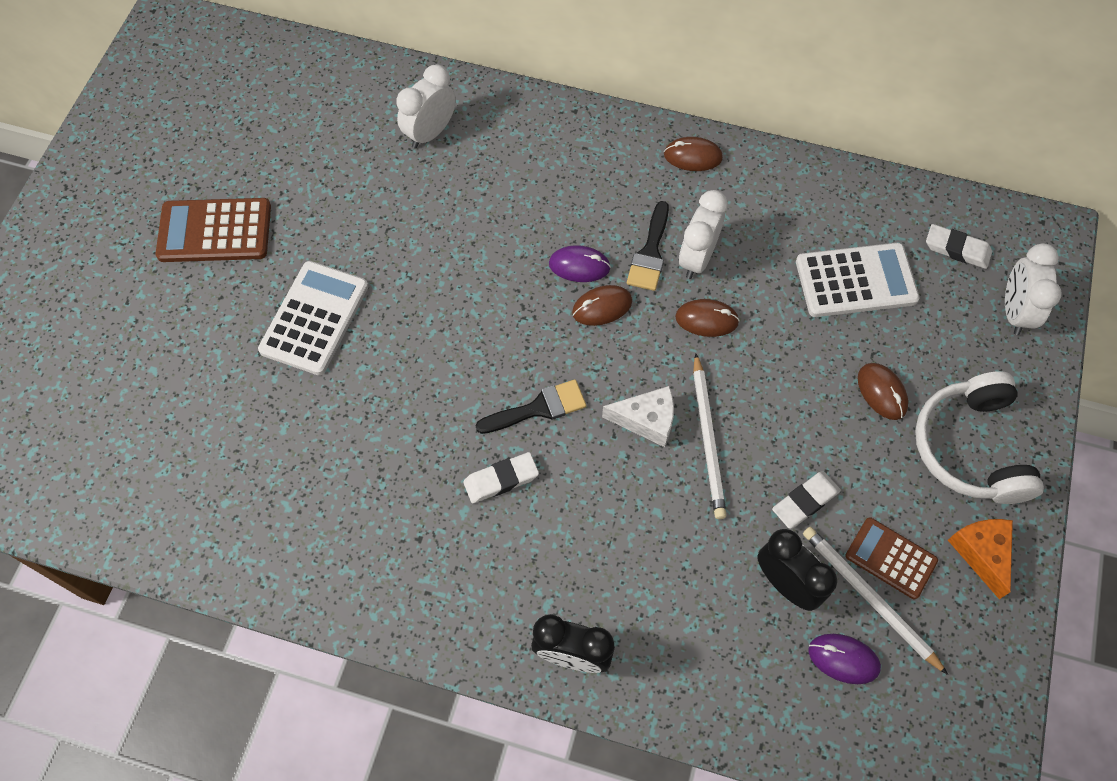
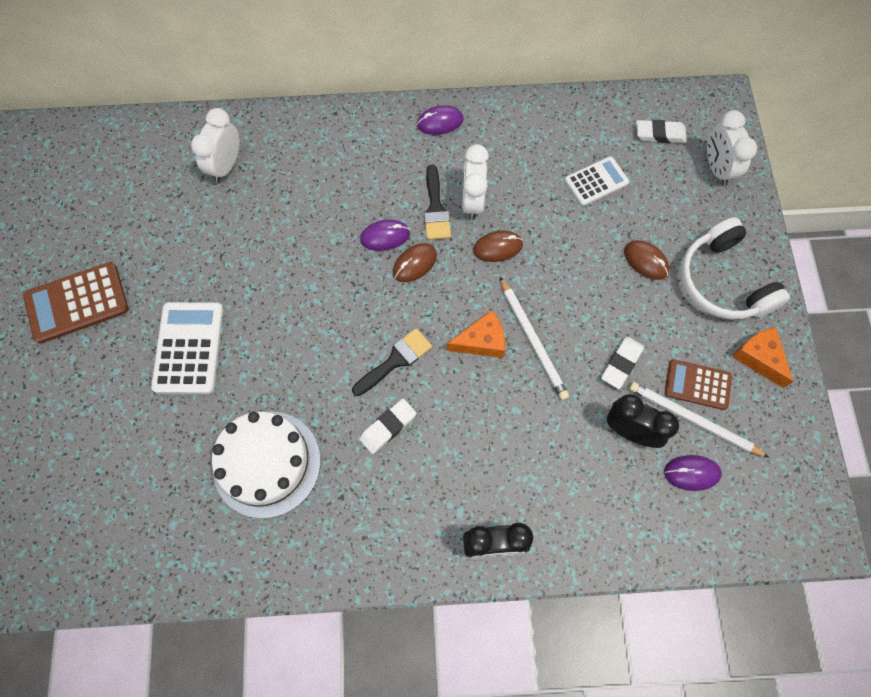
camera: 20 degrees left, 5 degrees up
white cheese [602,386,674,447] -> orange cheese [447,310,505,358]
brown mouse [664,137,723,171] -> purple mouse [417,105,464,135]
white calculator [796,243,919,317] -> white calculator [565,156,629,206], size x0.64
none -> white cake [212,411,321,519]

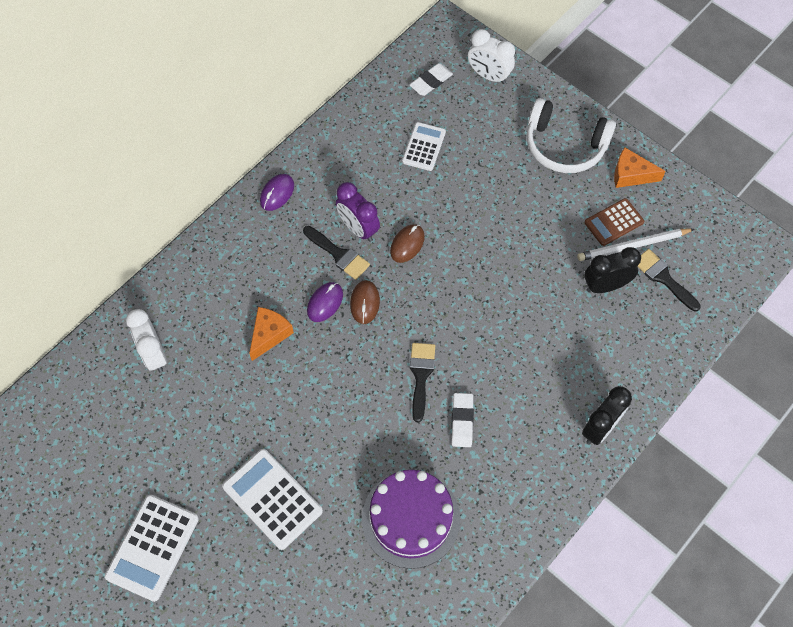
camera: 45 degrees left, 5 degrees down
brown calculator [23,262,129,344] -> white calculator [105,495,199,602]
white cake [212,411,321,519] -> purple cake [362,470,460,569]
orange cheese [447,310,505,358] -> orange cheese moved to [249,307,294,361]
white clock [462,144,489,220] -> purple clock [336,182,380,242]
white pencil [500,277,569,400] -> none
white eraser [601,336,644,389] -> none
brown mouse [624,240,670,280] -> none
purple mouse [664,455,722,491] -> black brush [637,249,701,311]

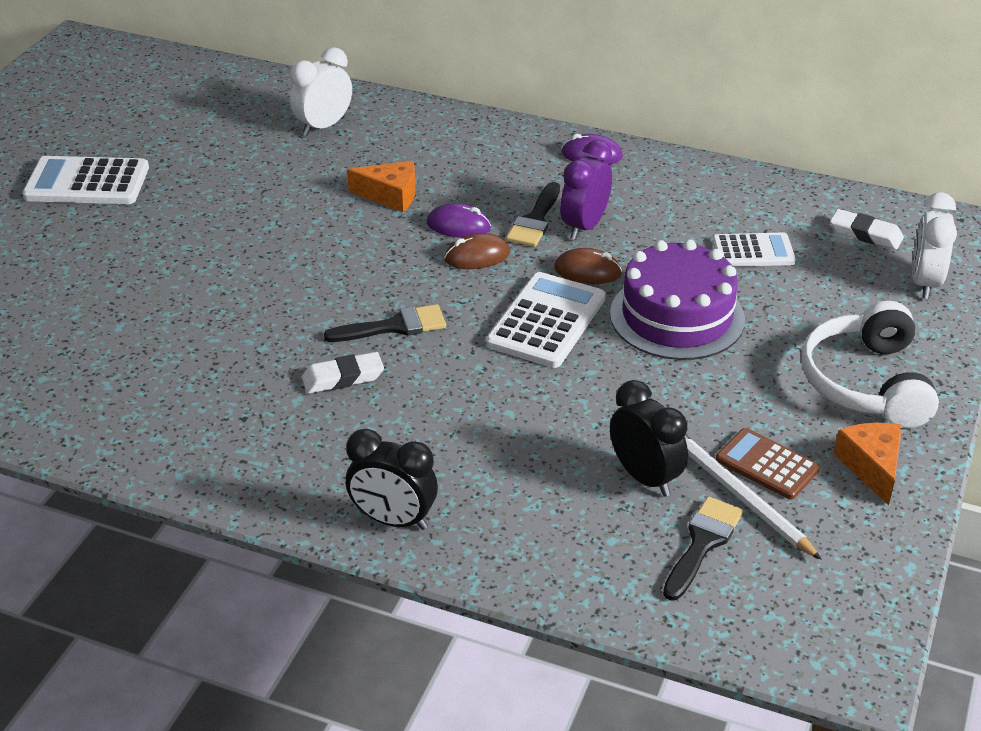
camera: 70 degrees right, 25 degrees down
white calculator [222,449,323,550] -> white calculator moved to [486,272,605,368]
purple cake [362,470,460,569] -> purple cake moved to [610,239,745,360]

